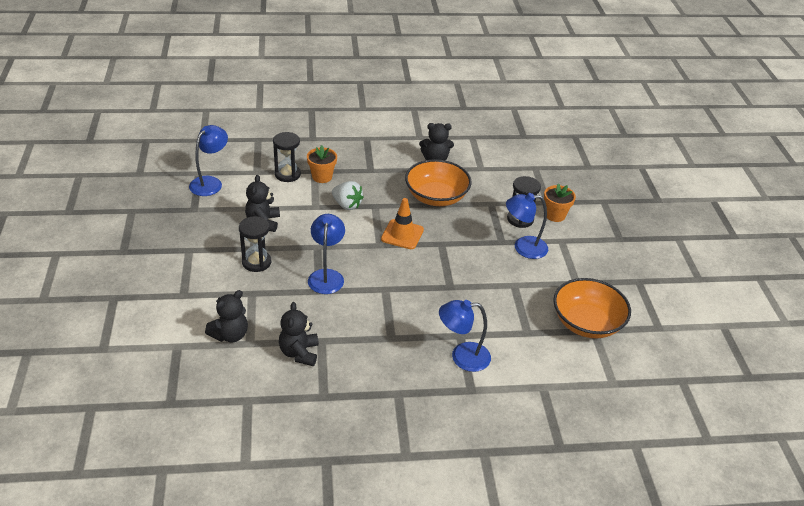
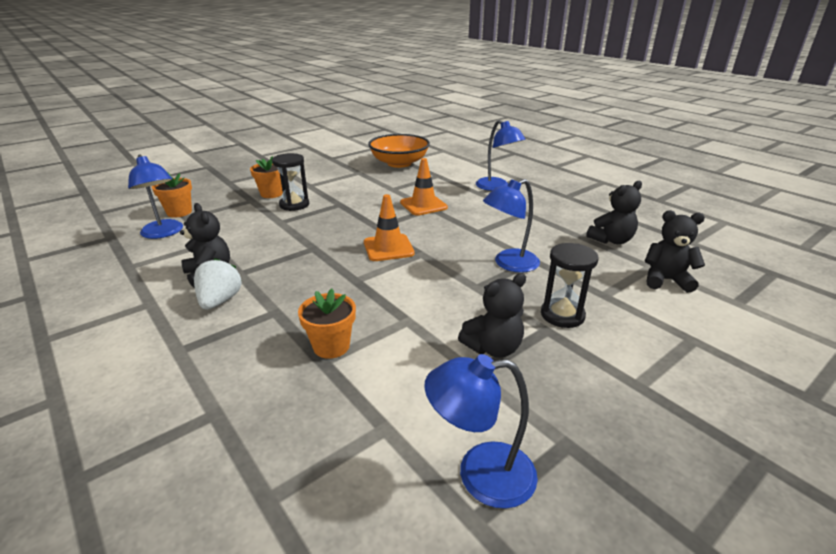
camera: 120 degrees left, 10 degrees down
black hourglass [273,132,301,182] -> none
white strawberry [332,181,364,210] -> white strawberry moved to [194,258,242,310]
orange bowl [405,159,472,206] -> none
blue lamp [506,193,548,259] -> blue lamp moved to [128,154,183,239]
none -> orange flower pot [152,172,192,218]
none -> orange traffic cone [400,158,448,216]

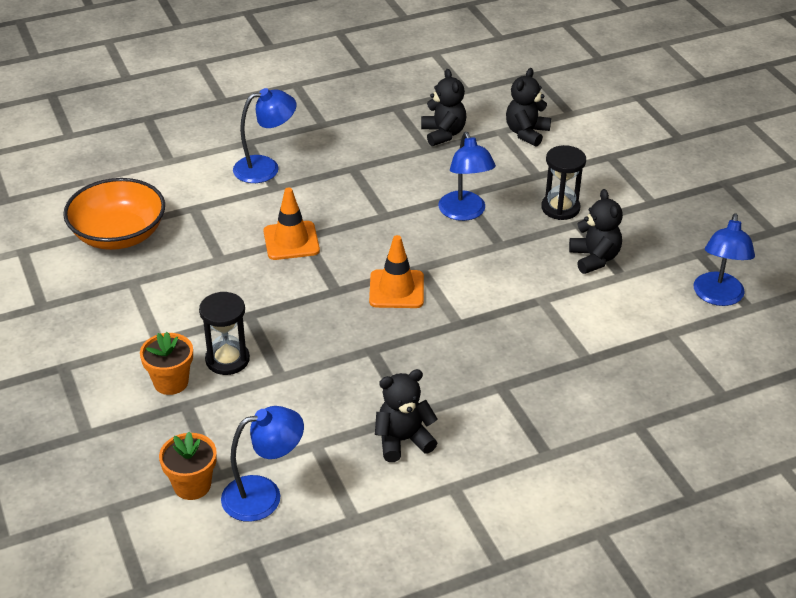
camera: 75 degrees left, 10 degrees up
white strawberry [194,258,242,310] -> none
orange flower pot [298,289,356,359] -> none

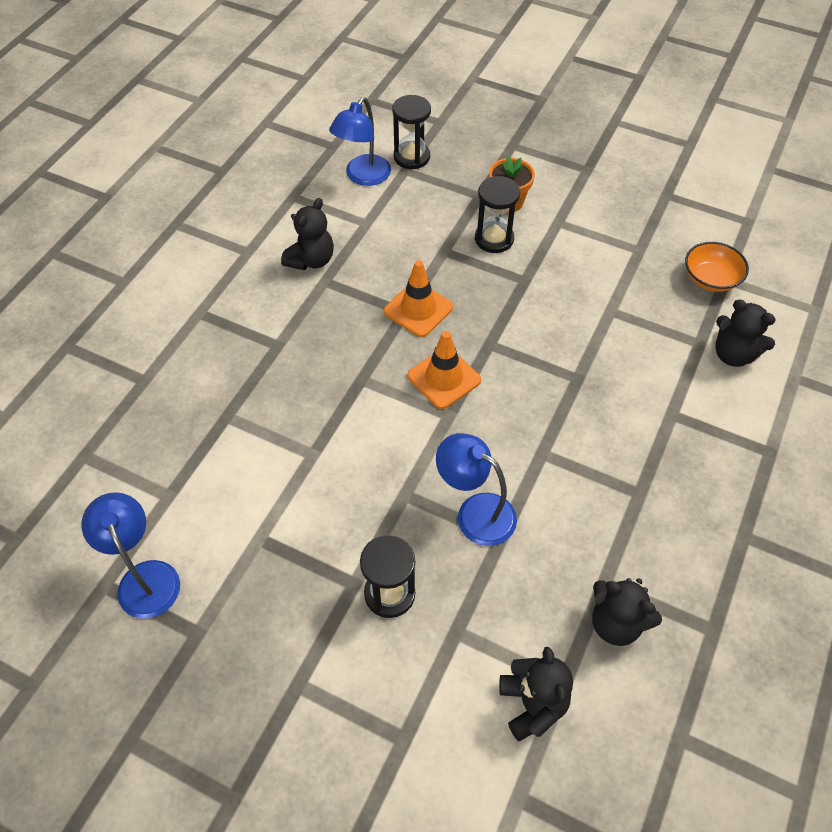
camera: 140 degrees right, 15 degrees up
orange bowl [63,178,165,250] -> orange bowl [685,242,749,292], size x0.61
orange flower pot [159,432,217,500] -> black hourglass [392,95,431,169]
blue lamp [233,88,296,183] -> none
orange traffic cone [263,187,320,260] -> orange traffic cone moved to [384,260,453,337]
black teddy bear [569,189,623,274] -> black teddy bear moved to [715,300,776,367]

